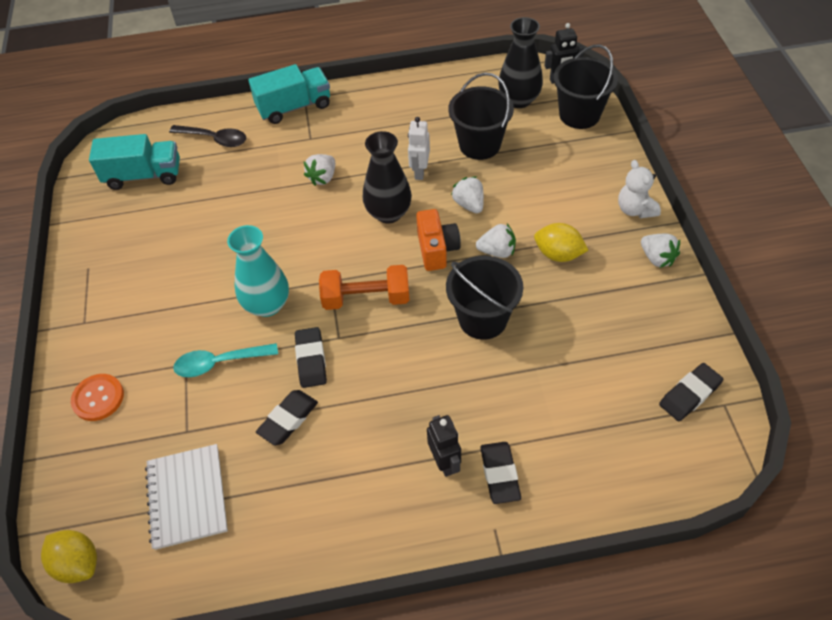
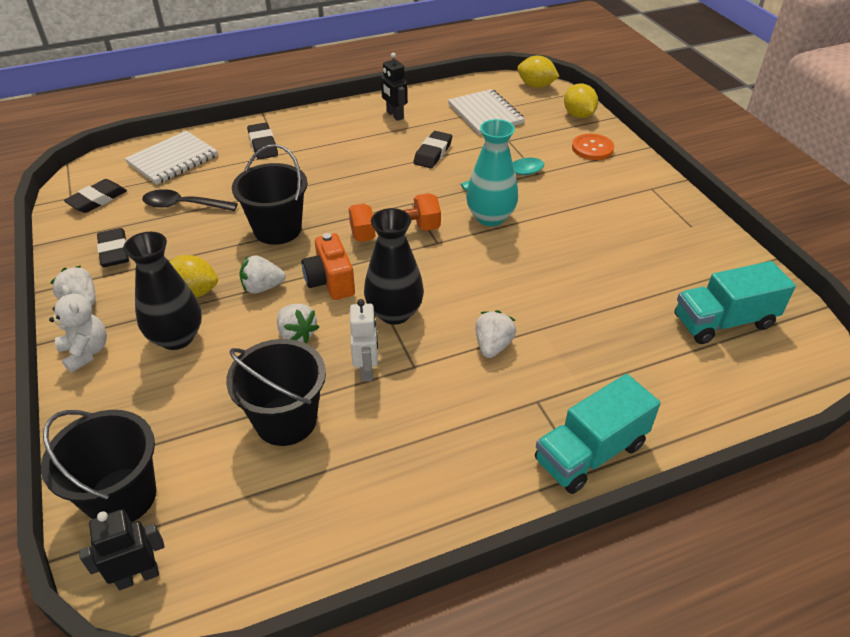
camera: 165 degrees right, 10 degrees down
black spoon [169,125,246,147] -> black spoon moved to [142,189,238,211]
black eraser [295,327,327,388] -> black eraser moved to [97,228,129,267]
black robot [427,415,461,477] -> black robot moved to [381,52,408,121]
black vase [498,17,543,108] -> black vase moved to [123,232,202,350]
none -> white notebook [125,131,218,185]
none -> yellow lemon [564,84,598,118]

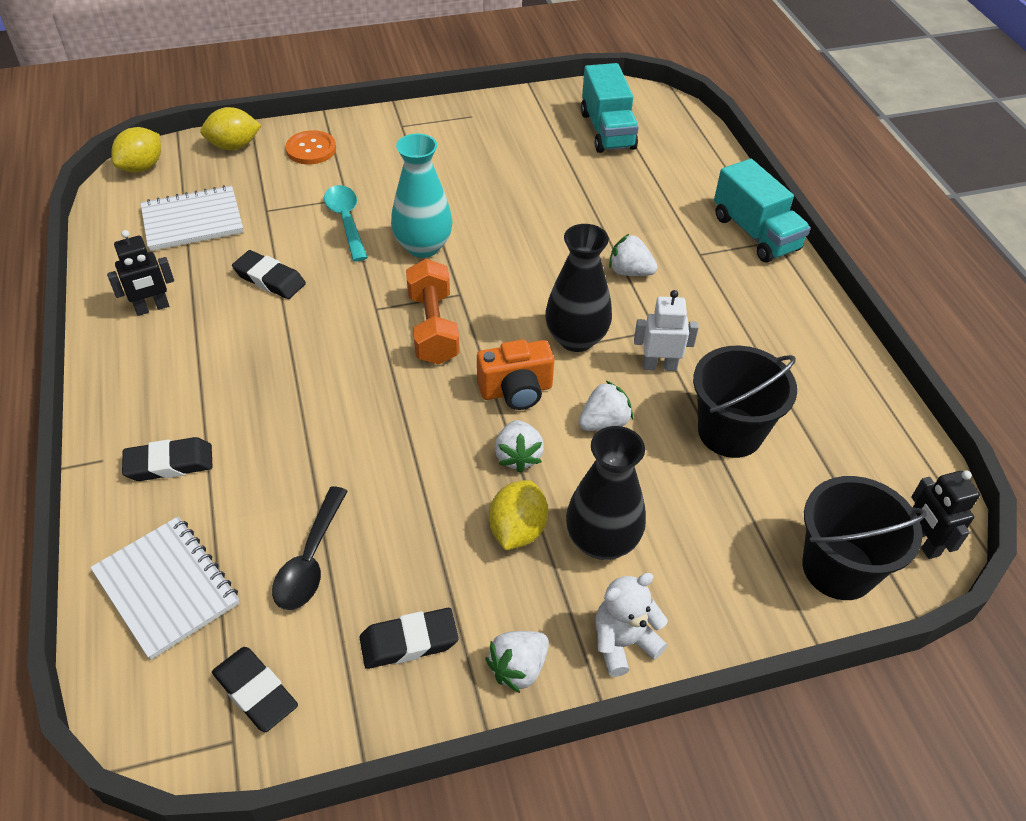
camera: 85 degrees left, 5 degrees up
black bucket [232,144,308,245] -> none

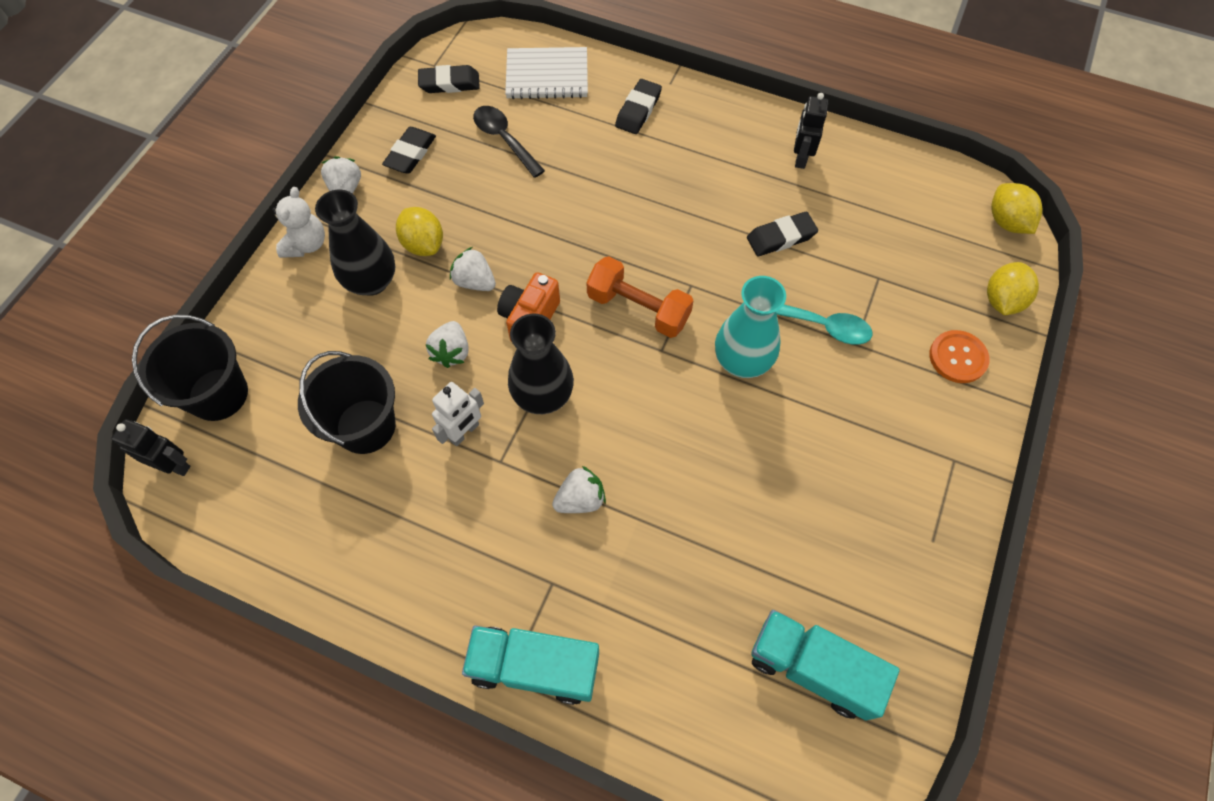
camera: 130 degrees right, 15 degrees up
white notebook [140,185,243,251] -> none

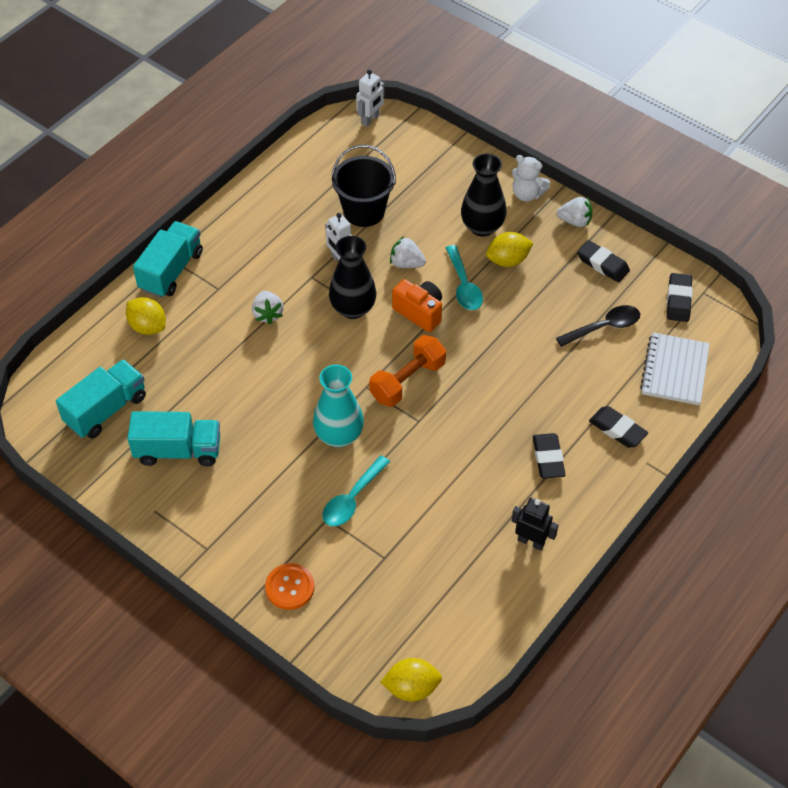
camera: 105 degrees right, 10 degrees down
black robot [111,419,191,476] -> white robot [356,70,384,127]
black bucket [132,315,248,421] -> none
white strawberry [450,247,496,291] -> turquoise spoon [446,245,483,310]
black eraser [747,212,818,256] -> black eraser moved to [533,433,566,479]
yellow lemon [987,262,1039,315] -> yellow lemon moved to [126,297,166,335]
none -> turquoise truck [127,411,220,466]

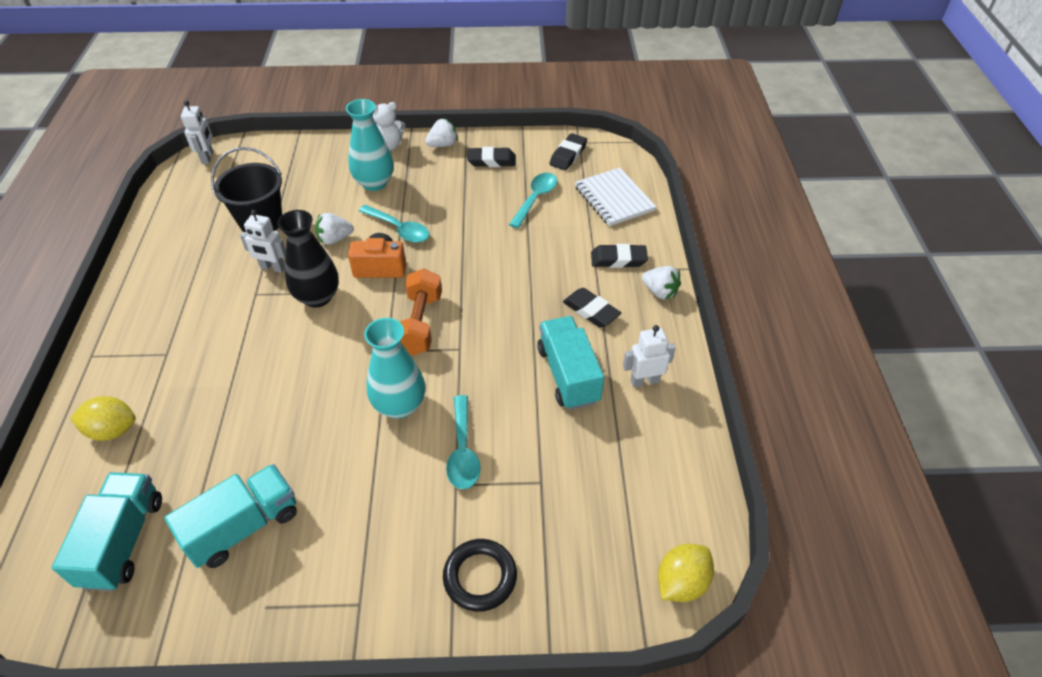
camera: 40 degrees left, 5 degrees down
turquoise truck [133,221,203,298] -> turquoise truck moved to [537,316,604,410]
white strawberry [252,291,283,324] -> white strawberry moved to [642,266,681,300]
orange button [265,563,314,610] -> black ring [443,539,517,612]
black vase [461,153,506,237] -> turquoise vase [346,99,394,191]
yellow lemon [486,232,533,267] -> none
black robot [512,498,558,551] -> white robot [623,325,675,388]
black spoon [556,305,640,347] -> turquoise spoon [509,173,557,228]
black eraser [667,273,693,322] -> black eraser turned 60 degrees clockwise [549,133,587,170]

